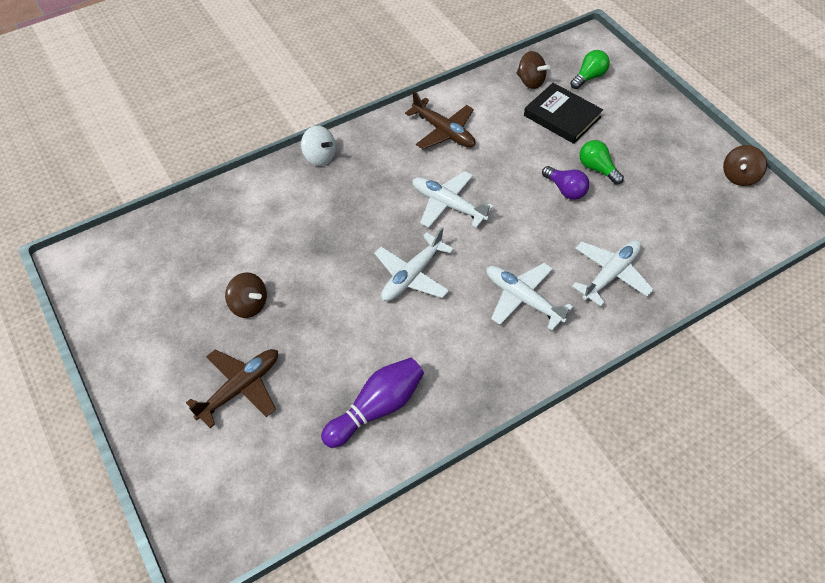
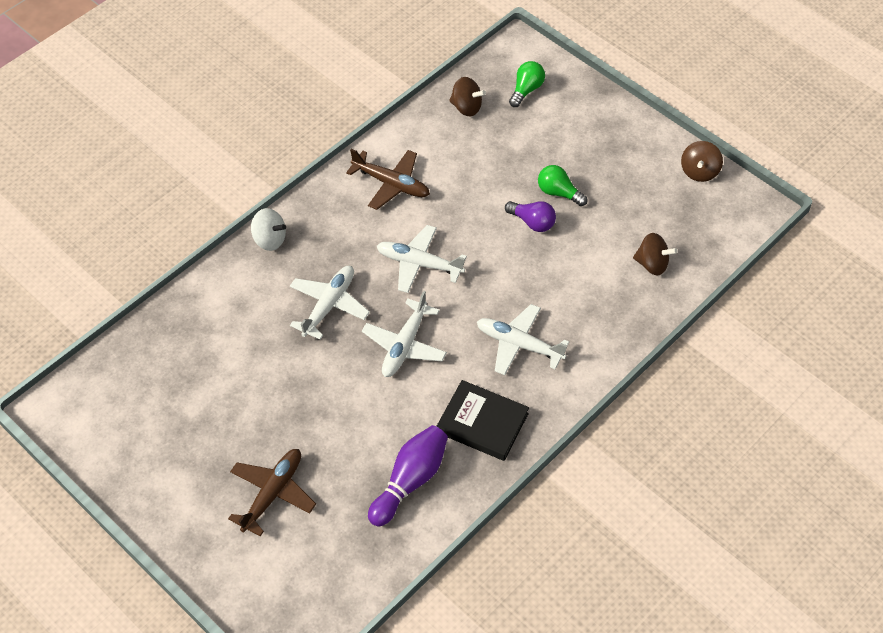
camera: 15 degrees left, 0 degrees up
brown spinning top [225,272,267,318] -> brown spinning top moved to [633,233,678,276]
black book [524,83,603,144] -> black book moved to [436,380,529,461]
white plane [572,240,654,306] -> white plane moved to [290,266,370,340]

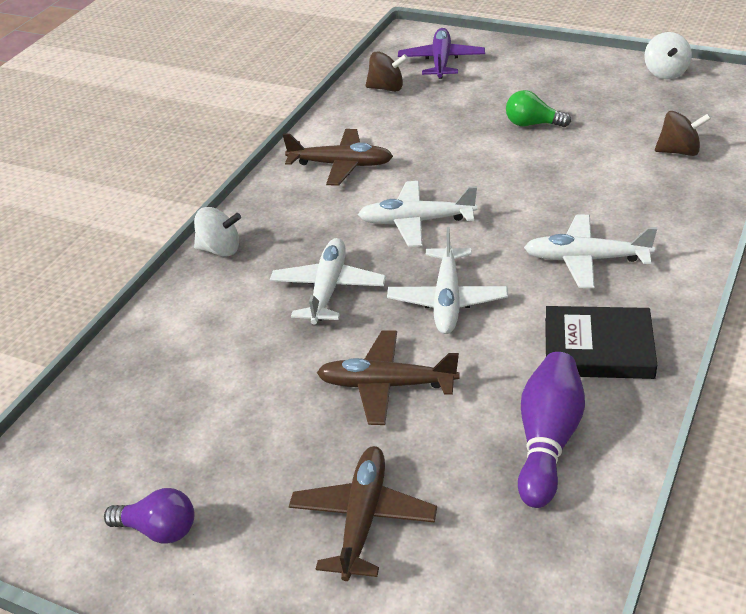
camera: 15 degrees left, 15 degrees down
purple light bulb [505,201,556,232] -> purple light bulb moved to [104,488,194,544]
green light bulb [509,61,545,107] -> purple plane [398,28,485,79]
brown spinning top [681,141,723,182] -> white spinning top [644,32,692,79]
none -> brown plane [317,330,459,425]

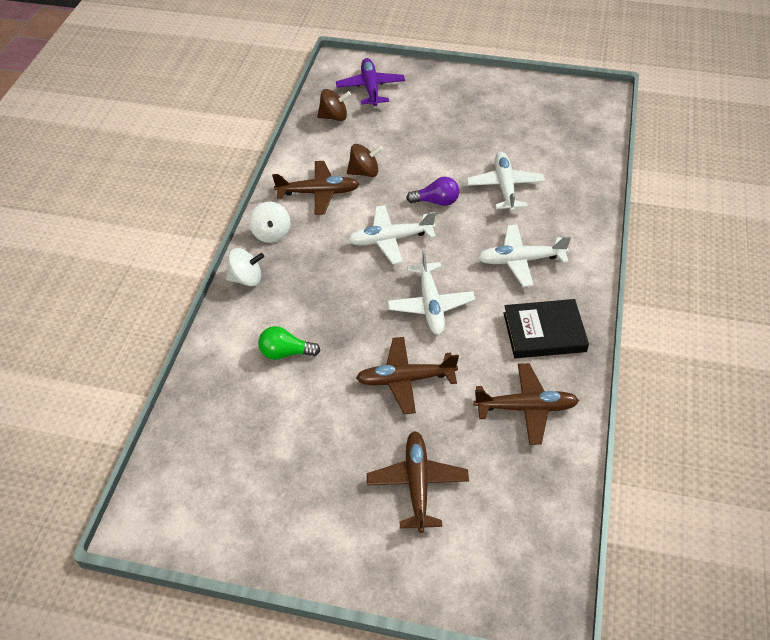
camera: 15 degrees left, 10 degrees up
purple light bulb [104,488,194,544] -> purple light bulb moved to [406,177,459,206]
white plane [270,238,386,324] -> white plane moved to [467,152,545,212]
green light bulb [506,90,571,127] -> green light bulb moved to [258,326,321,360]
purple bowling pin [518,352,585,508] -> brown plane [473,363,579,445]
white spinning top [644,32,692,79] -> white spinning top moved to [249,202,290,243]
brown spinning top [655,111,711,156] -> brown spinning top moved to [347,144,383,177]

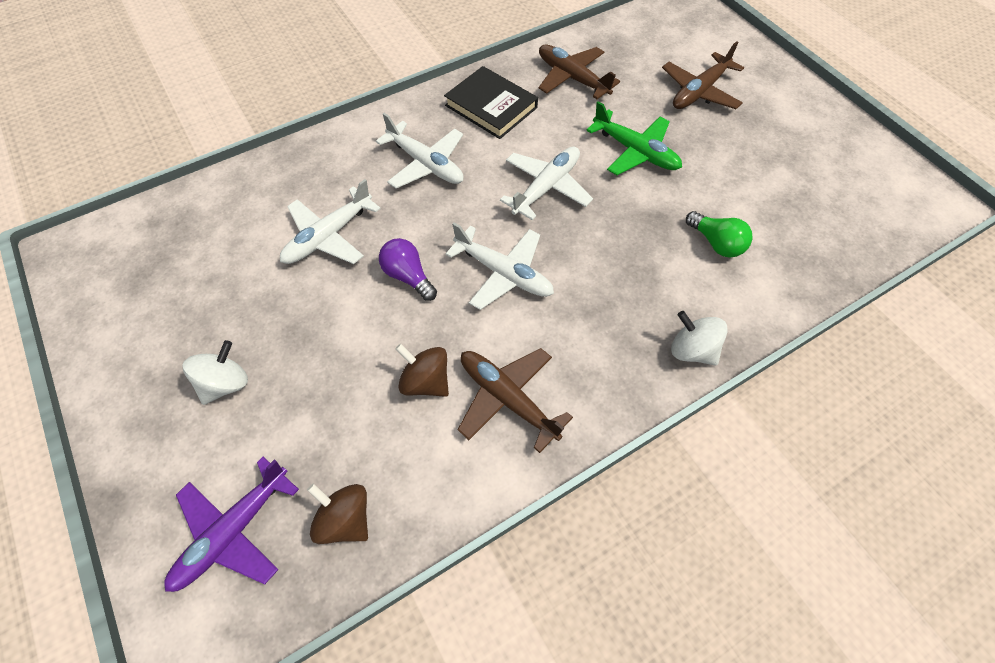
camera: 135 degrees left, 10 degrees up
white spinning top [249,202,290,243] -> white spinning top moved to [183,340,248,405]
brown plane [356,337,459,414] -> green plane [586,101,682,175]

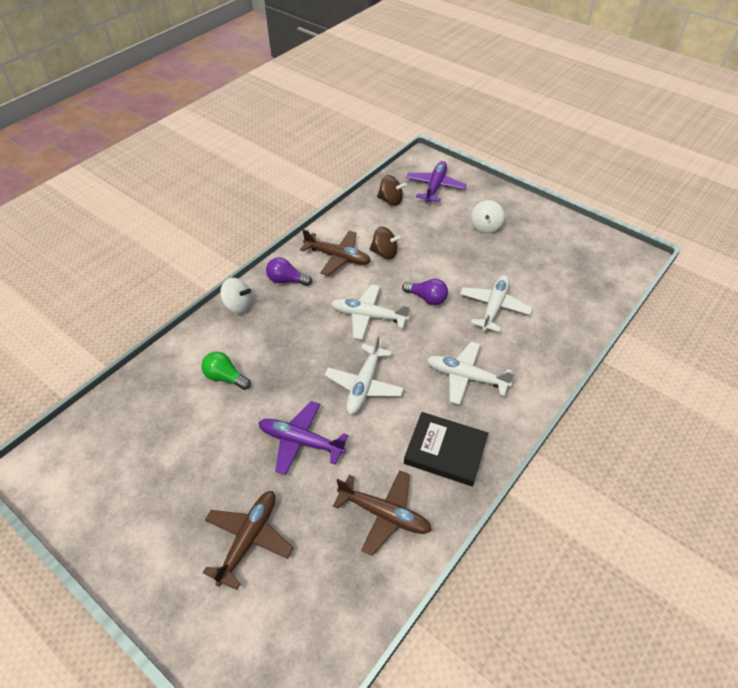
camera: 160 degrees right, 10 degrees down
green plane [586,101,682,175] -> purple plane [259,401,348,475]
none -> purple light bulb [266,257,312,286]

